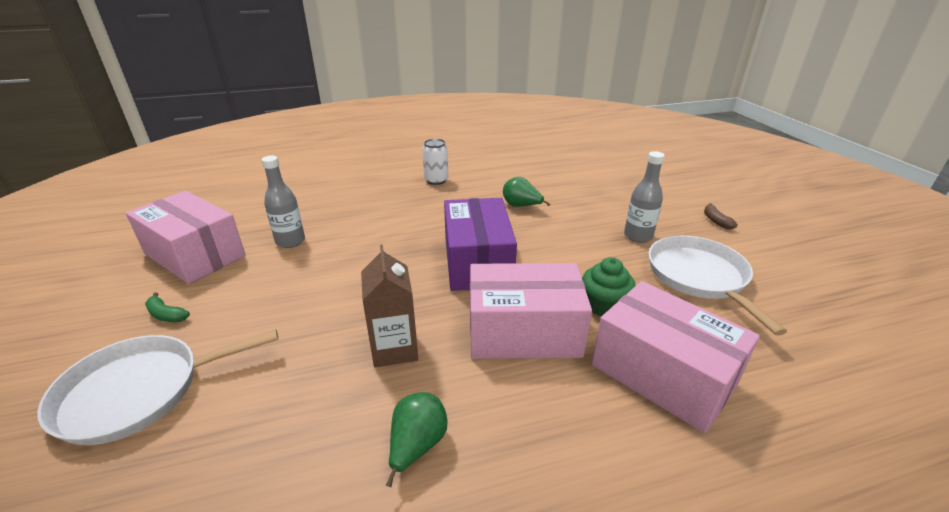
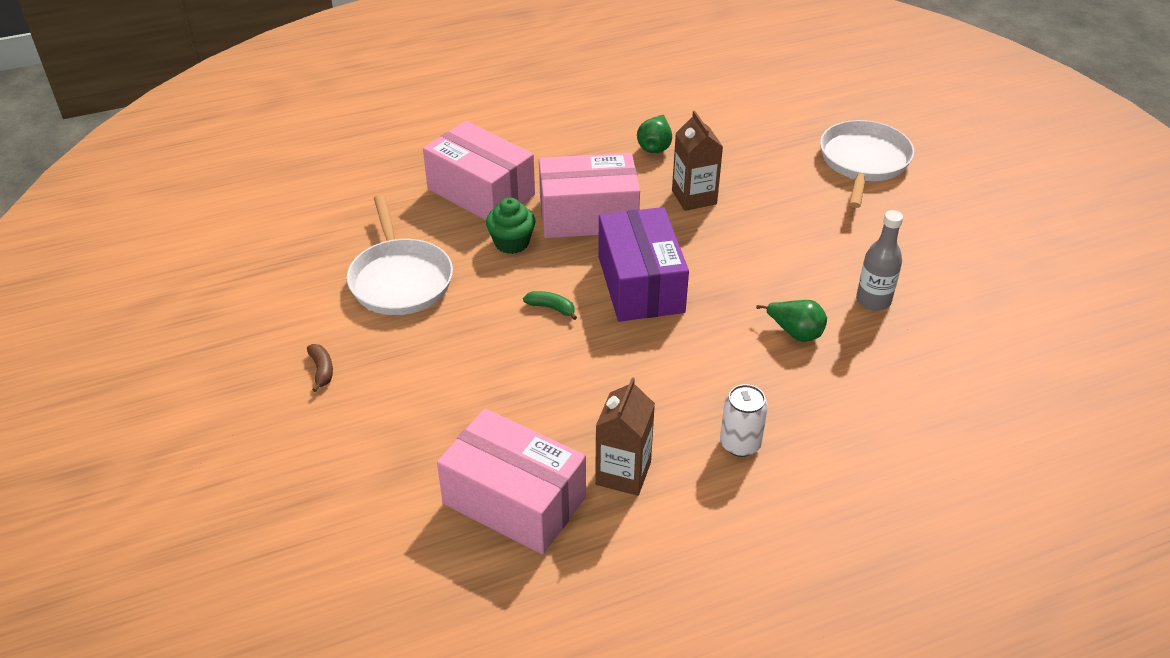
camera: 175 degrees right, 10 degrees up
white pan [37,329,278,445] -> white pan turned 45 degrees counterclockwise [820,120,914,208]
pink box [126,191,246,284] -> pink box moved to [437,409,586,554]
green banana [145,292,190,322] -> green banana moved to [523,291,577,320]
green pear [503,177,550,207] -> green pear moved to [756,300,827,342]
grey bottle [624,151,665,243] -> none
none -> brown carton [595,378,655,496]

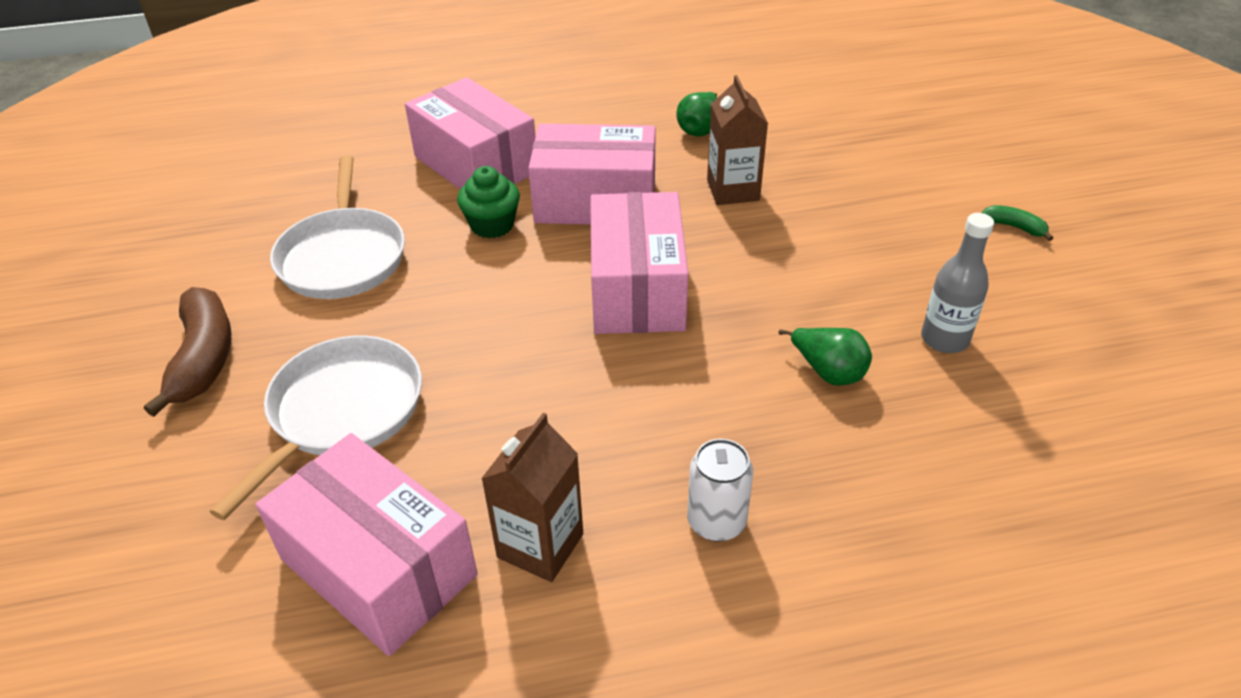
camera: 10 degrees right, 0 degrees up
brown banana [307,344,333,392] -> brown banana [144,287,231,417], size x2.08
green banana [523,291,577,320] -> green banana moved to [981,205,1053,241]
purple box [598,207,689,322] -> pink box [590,192,688,334]
white pan [820,120,914,208] -> white pan moved to [209,336,422,520]

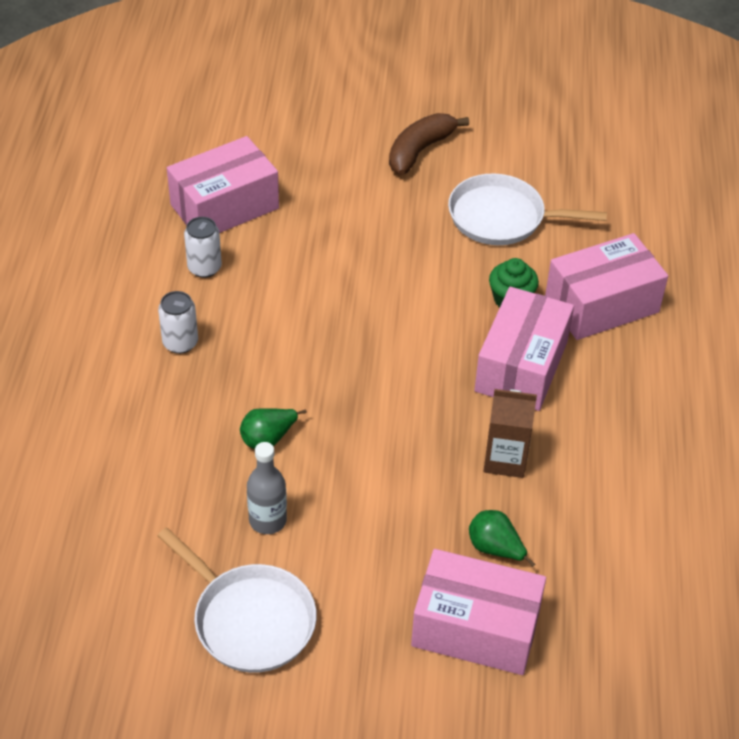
camera: 105 degrees right, 5 degrees up
brown banana [144,287,231,417] -> brown banana turned 120 degrees clockwise [389,113,469,175]
white pan [209,336,422,520] -> white pan moved to [157,527,317,673]
brown carton [481,413,583,582] -> white can [184,217,222,278]
pink box [590,192,688,334] -> pink box moved to [411,549,546,675]
green pear [676,92,717,137] -> green pear moved to [469,510,536,567]
green banana [981,205,1053,241] -> none

